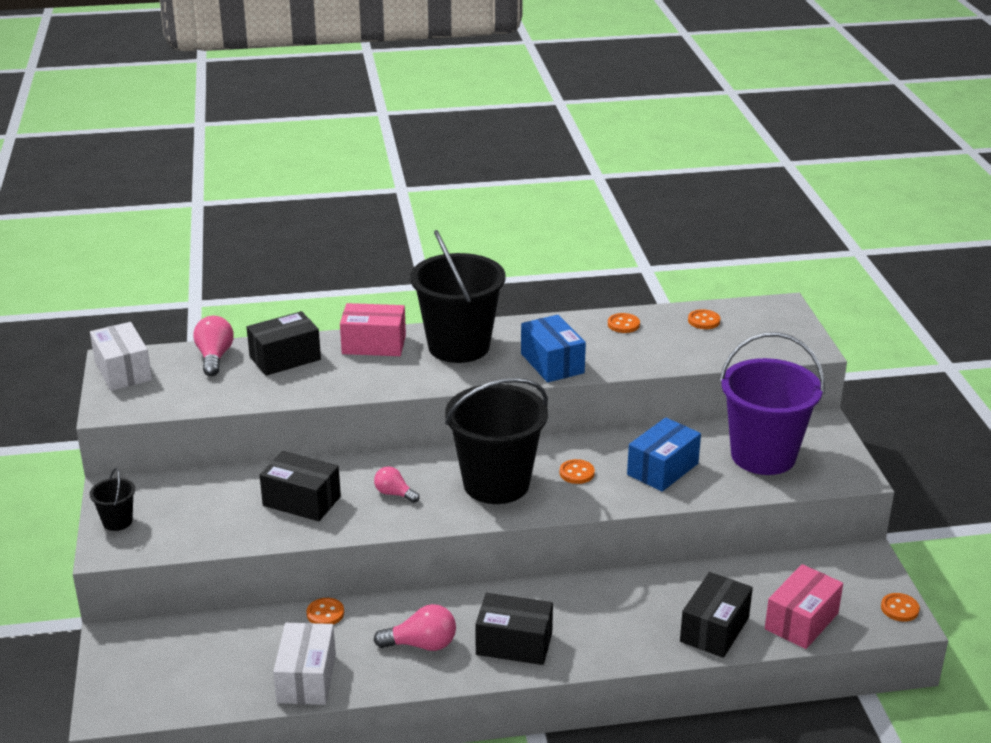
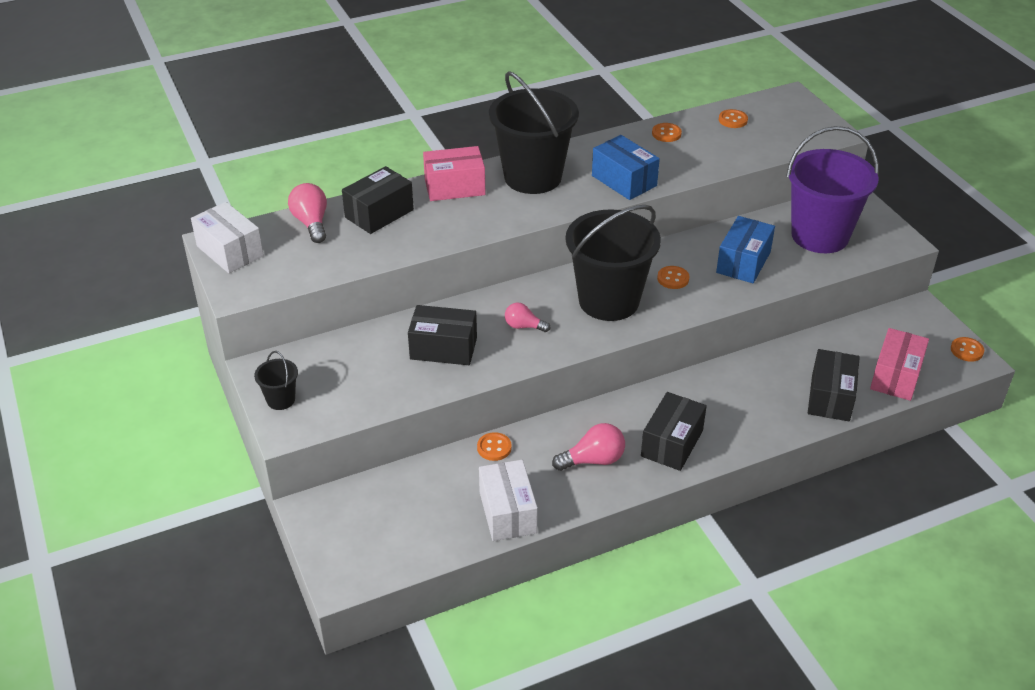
camera: 15 degrees left, 10 degrees up
black box [475,593,553,665] -> black box turned 60 degrees counterclockwise [641,392,707,471]

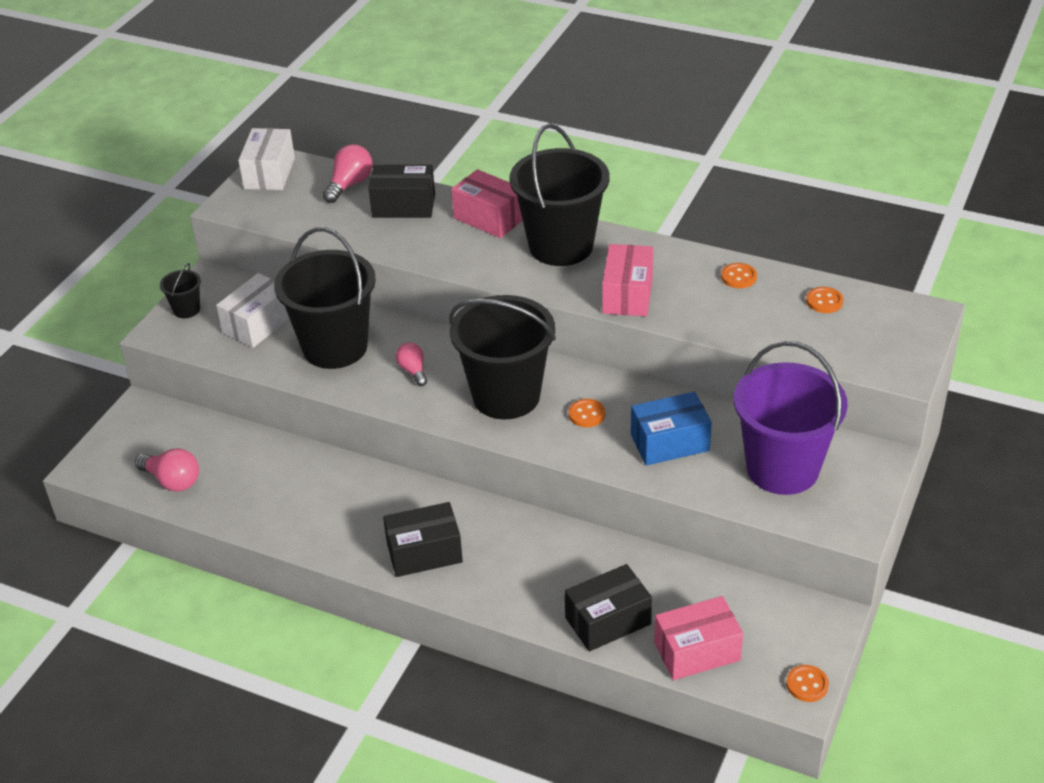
camera: 50 degrees right, 0 degrees up
black box [408,305,477,365] -> black bucket [274,227,376,369]
orange button [477,432,512,461] -> none
white box [479,460,538,541] -> white box moved to [216,273,290,348]
pink light bulb [552,423,625,471] -> pink light bulb moved to [135,448,199,492]
blue box [592,135,660,200] -> pink box [602,244,653,316]

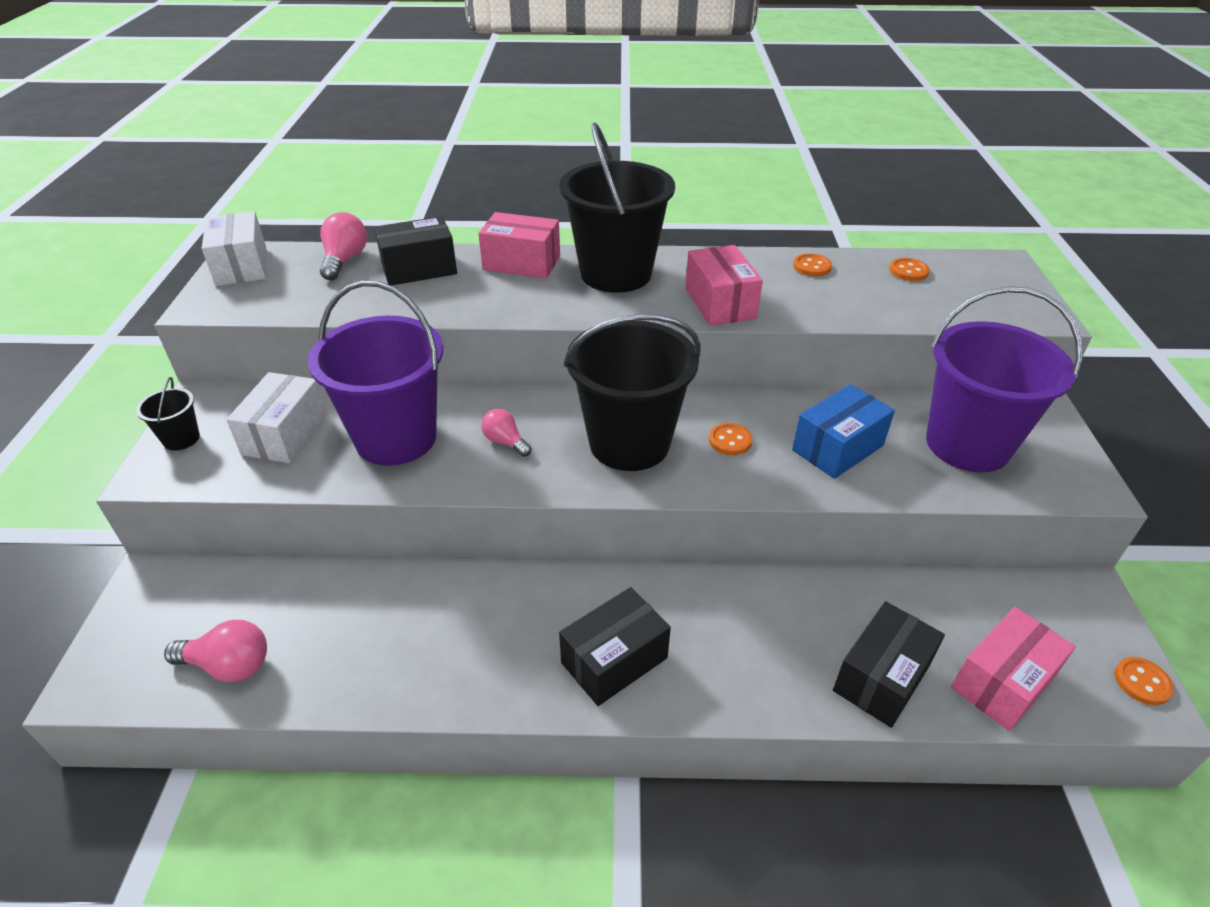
camera: 25 degrees left, 0 degrees up
black bucket [274,227,376,369] -> purple bucket [308,280,443,466]

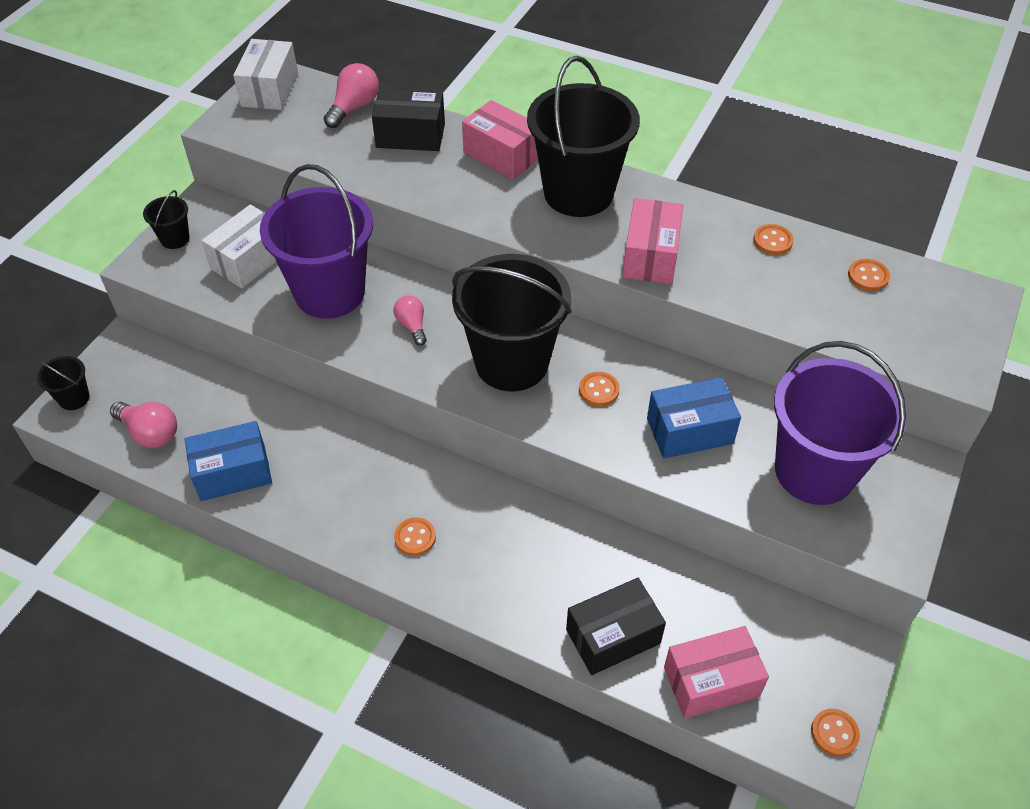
camera: 25 degrees right, 10 degrees up
black box [559,587,671,706] -> orange button [394,517,436,556]
none -> black bucket [37,356,90,410]
none -> blue box [185,421,272,501]

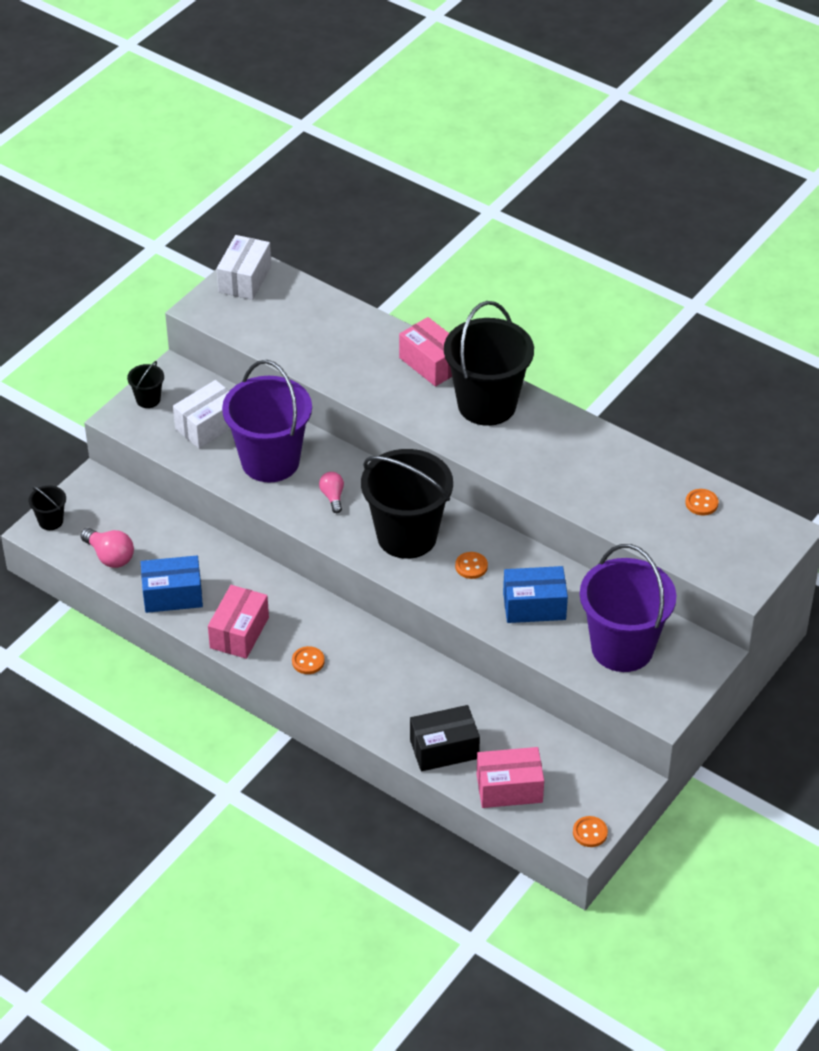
camera: 10 degrees right, 5 degrees down
pink light bulb [324,63,379,128] -> none
black box [372,89,445,151] -> none
pink box [622,198,683,284] -> pink box moved to [208,585,269,659]
orange button [753,224,794,255] -> none

